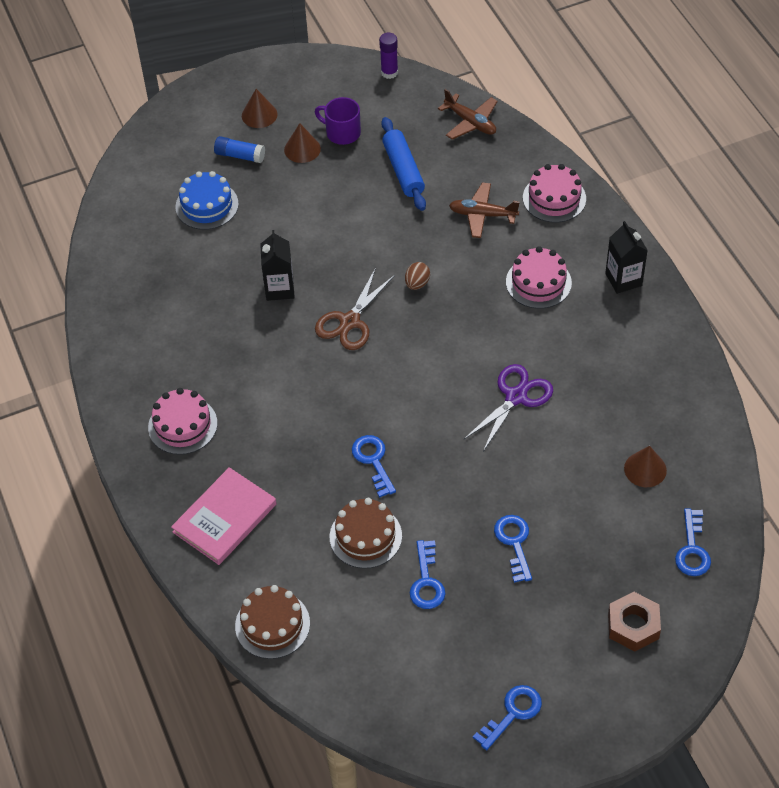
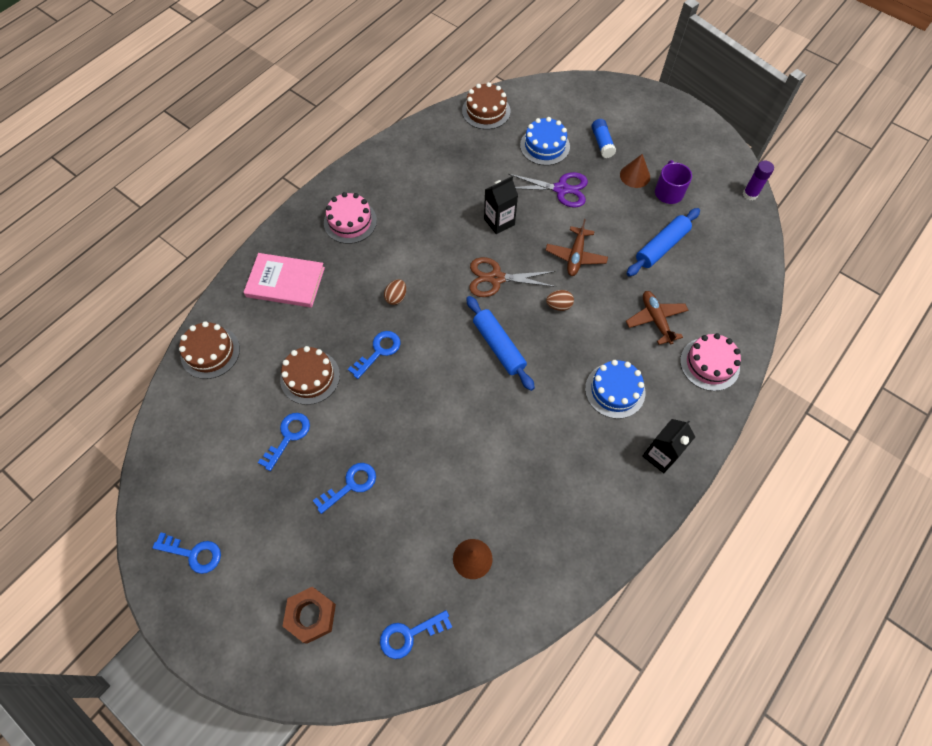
camera: 60 degrees right, 10 degrees up
brown cone [242,89,277,128] -> none
blue key [410,540,445,609] -> blue key turned 150 degrees clockwise [258,413,310,471]
brown plane [438,89,498,140] -> brown plane moved to [546,219,608,276]
purple scissors [463,364,553,452] -> purple scissors moved to [508,172,588,208]
pink cake [506,246,572,309] -> blue cake [585,360,645,419]
none -> brown egg [384,279,406,305]
none -> brown cake [462,82,510,130]
none -> blue rolling pin [466,296,535,391]

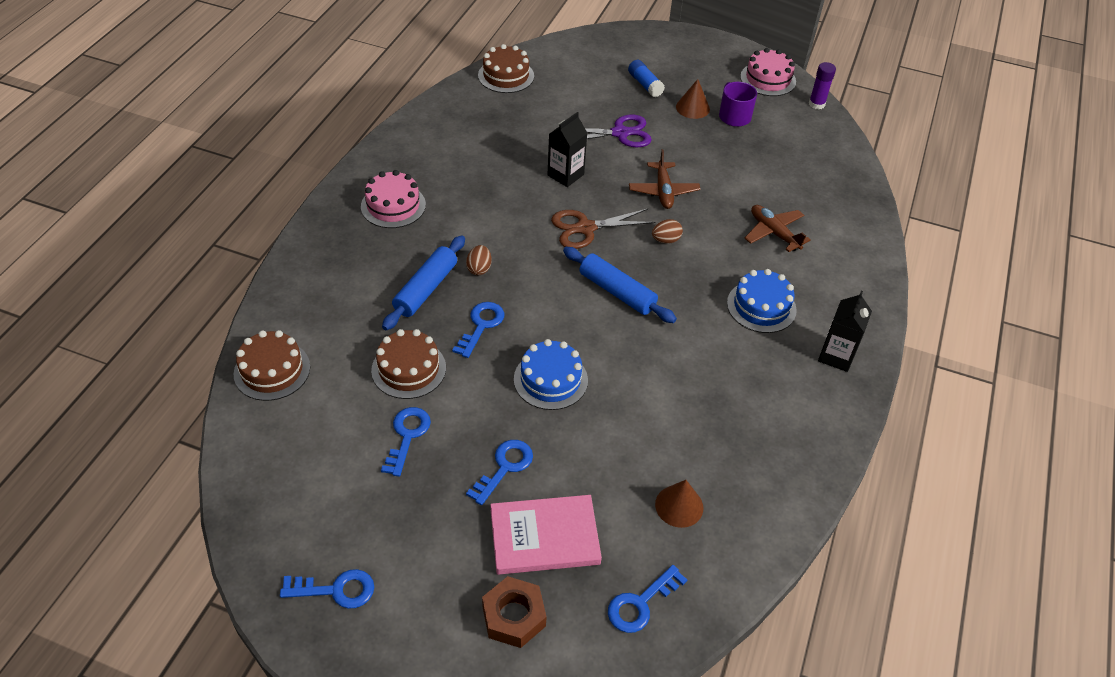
camera: 20 degrees left, 15 degrees down
pink book [244,253,325,307] -> pink book moved to [490,495,602,575]
blue cake [520,117,570,166] -> blue cake moved to [514,339,588,410]
blue rolling pin [626,208,700,276] -> blue rolling pin moved to [382,235,465,330]
pink cake [680,333,741,391] -> pink cake moved to [740,48,796,96]

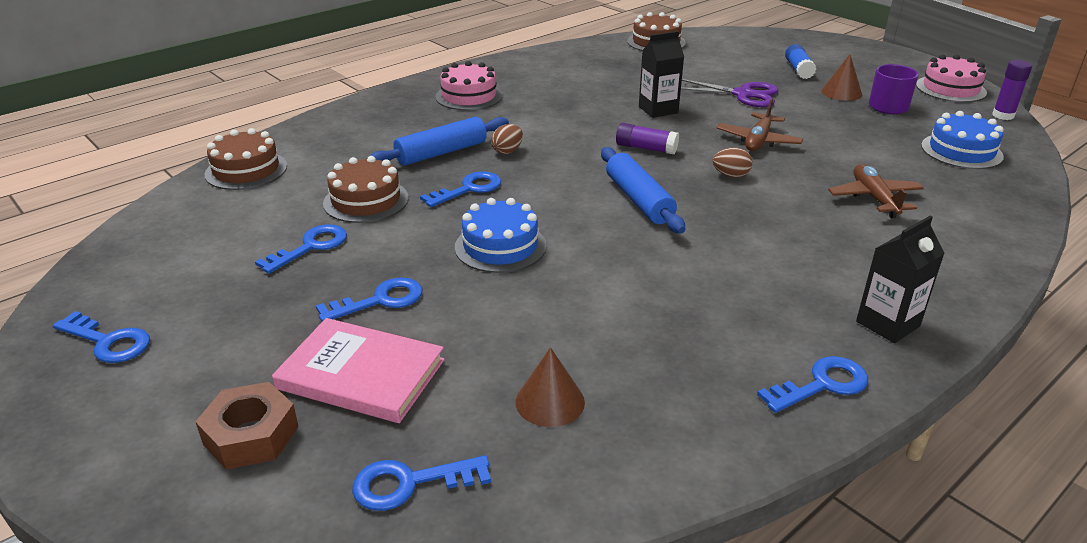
camera: 30 degrees right, 15 degrees down
brown scissors [551,209,656,249] -> purple glue stick [616,123,679,154]
blue cake [727,269,797,333] -> blue cake moved to [921,111,1004,169]
none -> blue key [757,356,868,413]

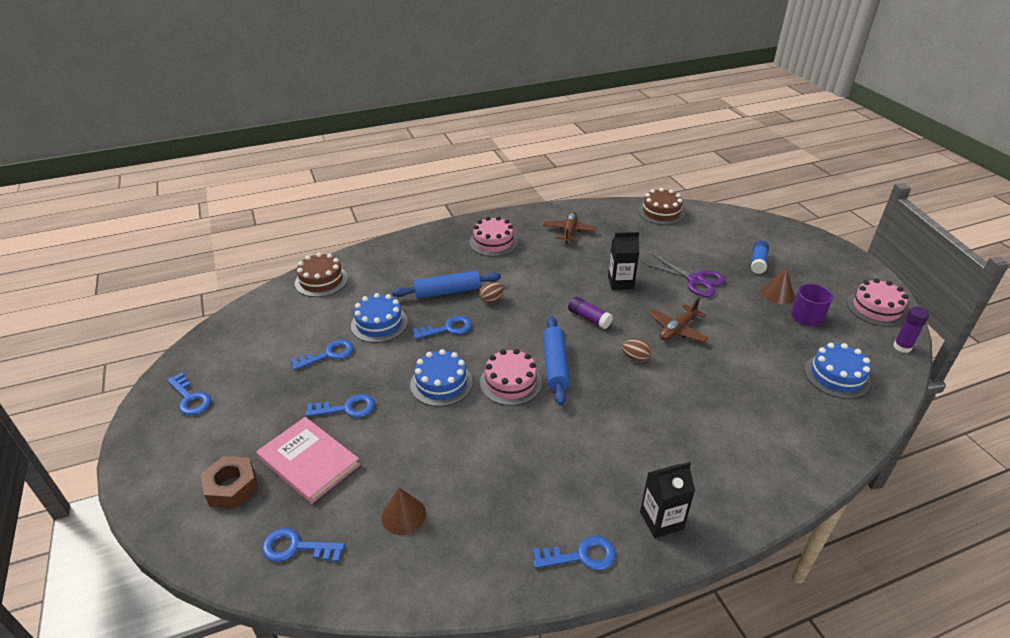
camera: 20 degrees right, 5 degrees up
brown cake [323,156,409,223] -> blue cake [351,293,408,343]
brown plane [828,164,924,218] -> brown plane moved to [543,212,597,244]
none -> pink cake [480,349,542,406]

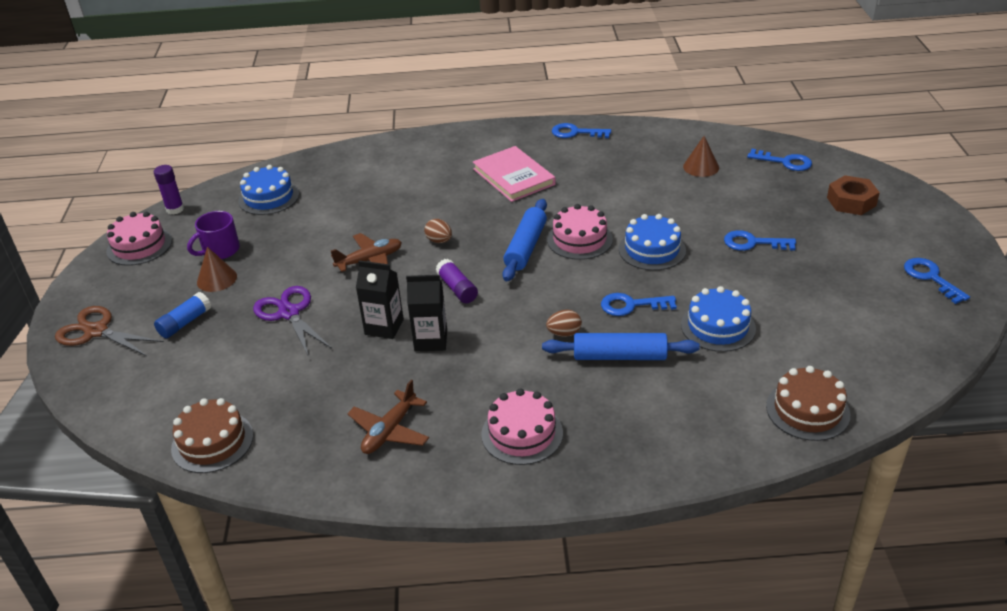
camera: 160 degrees left, 0 degrees up
pink book [256,417,360,504] -> pink book moved to [473,146,556,202]
blue key [291,339,354,370] -> none
black carton [640,462,695,538] -> black carton moved to [406,275,447,352]
none -> brown scissors [55,306,164,356]

